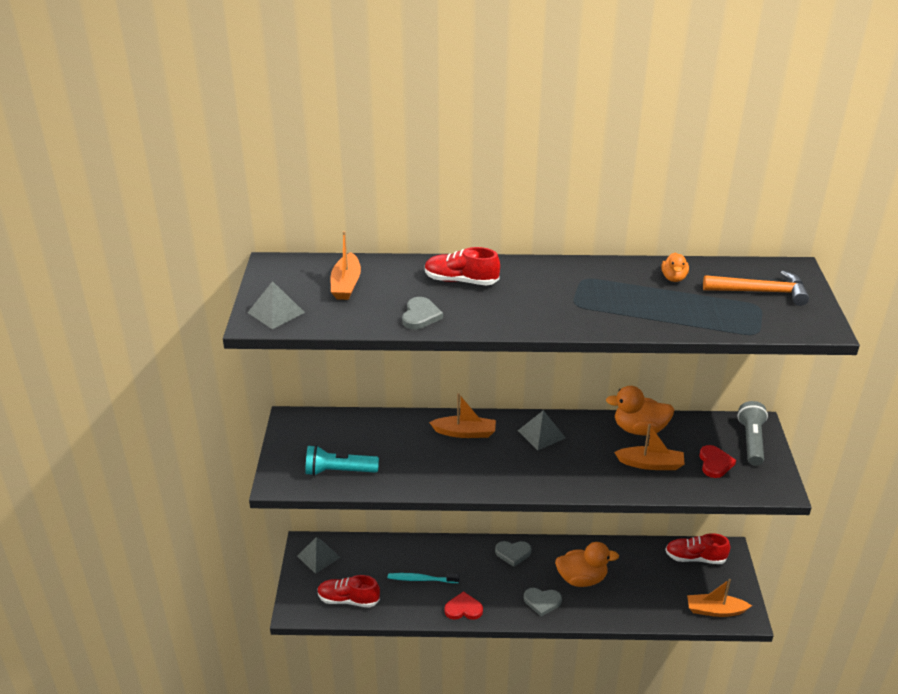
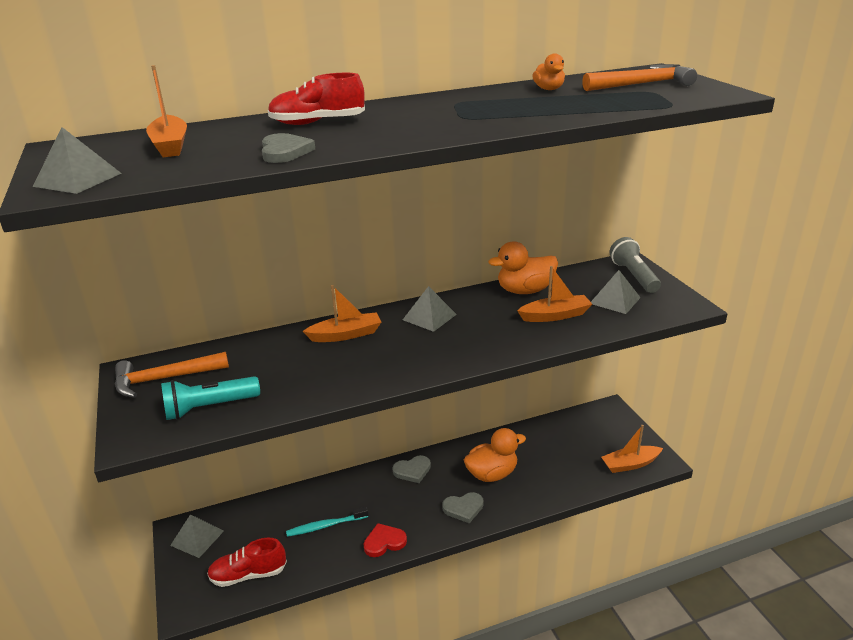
camera: 20 degrees left, 5 degrees down
red shoe [665,533,730,564] -> none
red heart [699,445,736,478] -> grey pyramid [591,270,641,314]
none -> orange hammer [115,352,229,398]

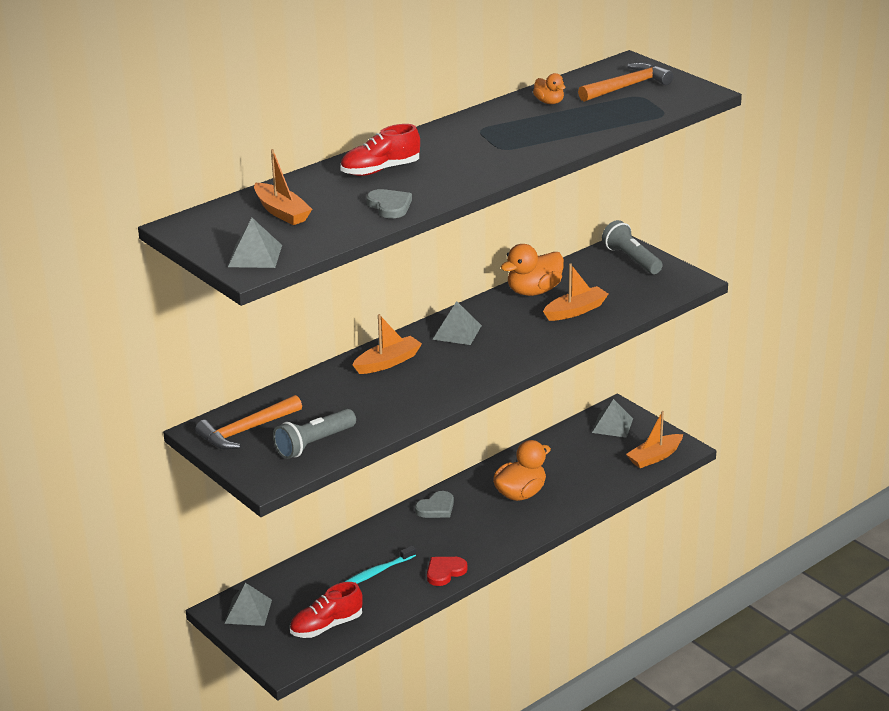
camera: 20 degrees left, 0 degrees up
turquoise flashlight [161,376,260,420] -> grey flashlight [273,409,356,459]
grey heart [442,492,484,523] -> none
grey pyramid [591,270,641,314] -> grey pyramid moved to [592,399,633,438]

